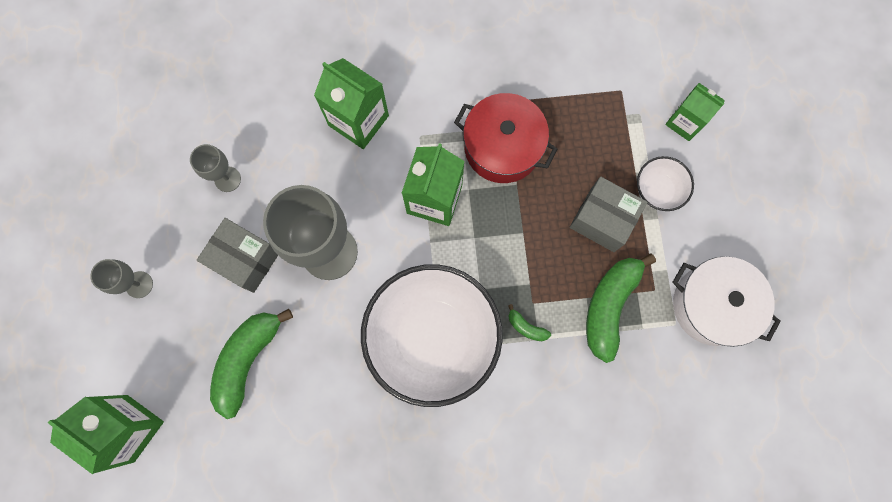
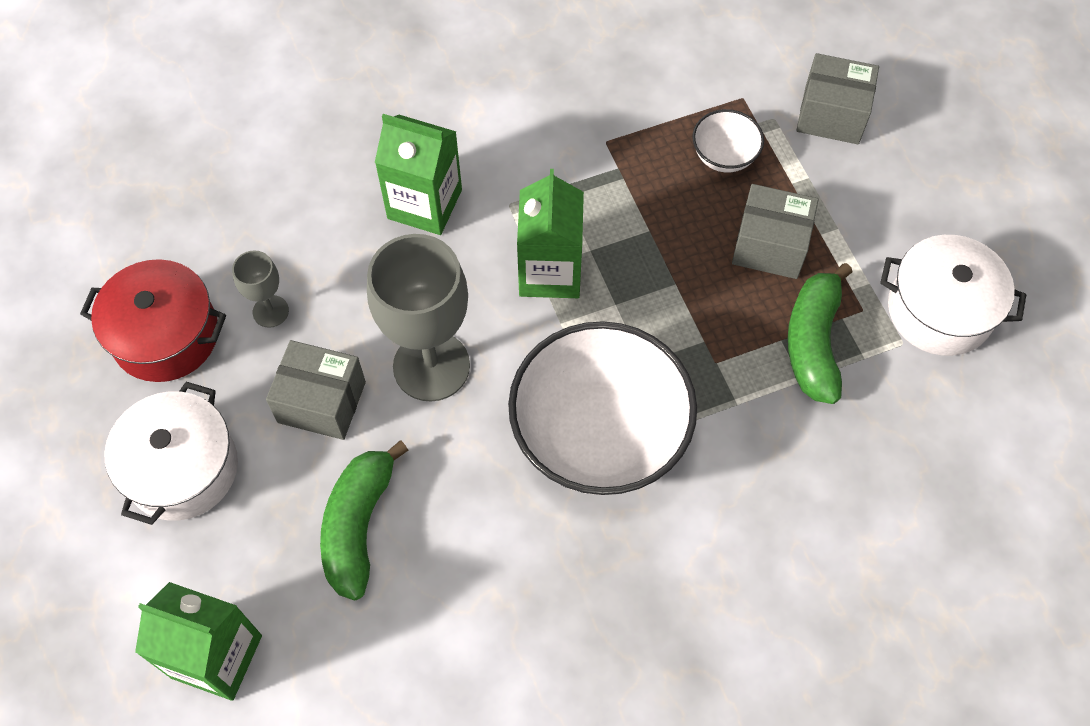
camera: 15 degrees left, 15 degrees down
grey goblet [90,259,153,298] -> white pot [104,382,238,525]
red pot [454,93,557,183] -> red pot moved to [80,259,226,382]
green banana [508,304,551,341] -> none
white bowl [637,156,694,211] -> white bowl moved to [692,109,764,173]
green carton [665,83,725,141] -> grey box [796,53,879,144]

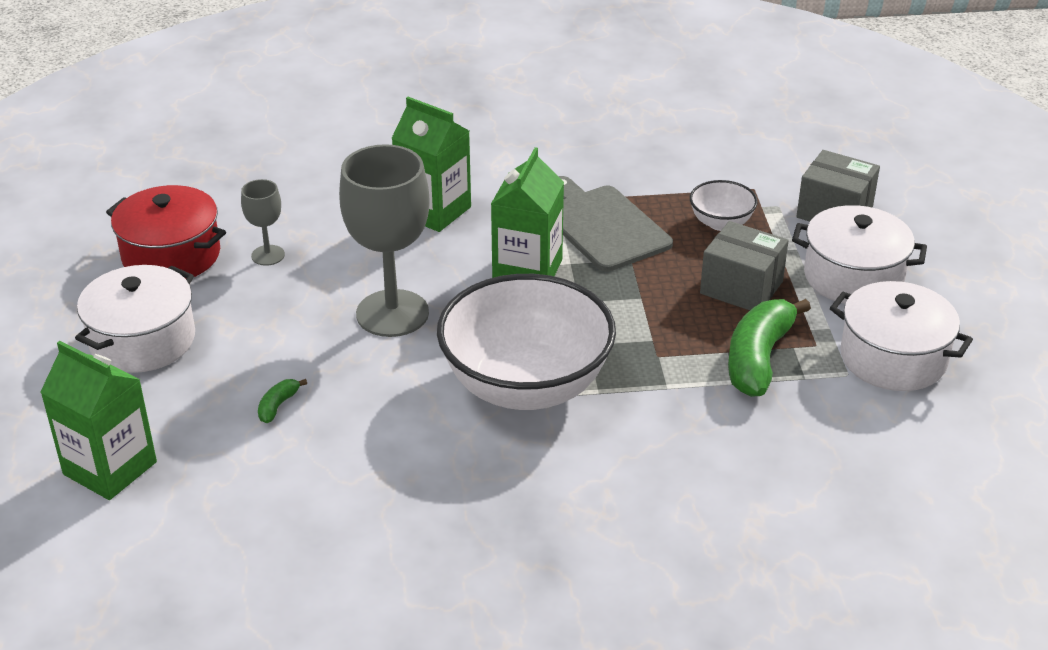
camera: 15 degrees right, 25 degrees down
grey box [266,340,366,440] -> none
green banana [320,440,409,601] -> green banana [258,379,307,423], size x0.44
none -> grey cutting board [559,176,673,271]
none -> white pot [792,205,927,304]

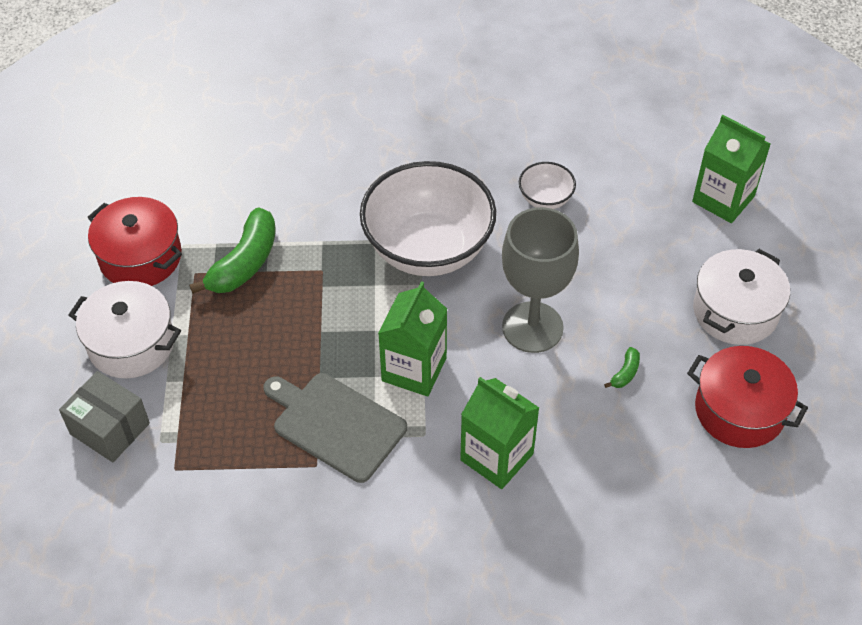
camera: 175 degrees left, 15 degrees up
grey goblet [241,179,285,266] -> none
green banana [258,379,307,423] -> green banana moved to [604,347,640,388]
grey cutting board [559,176,673,271] -> grey cutting board turned 150 degrees clockwise [263,373,407,483]
white bowl [690,180,758,231] -> white bowl moved to [519,162,576,209]
grey box [700,221,789,310] -> none
white pot [830,281,973,391] -> red pot [88,197,182,286]

